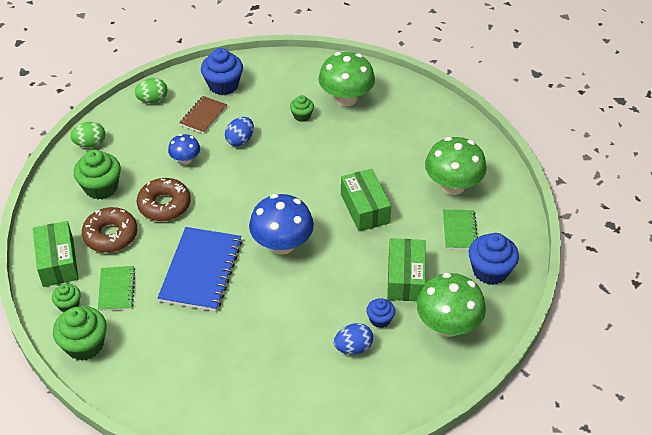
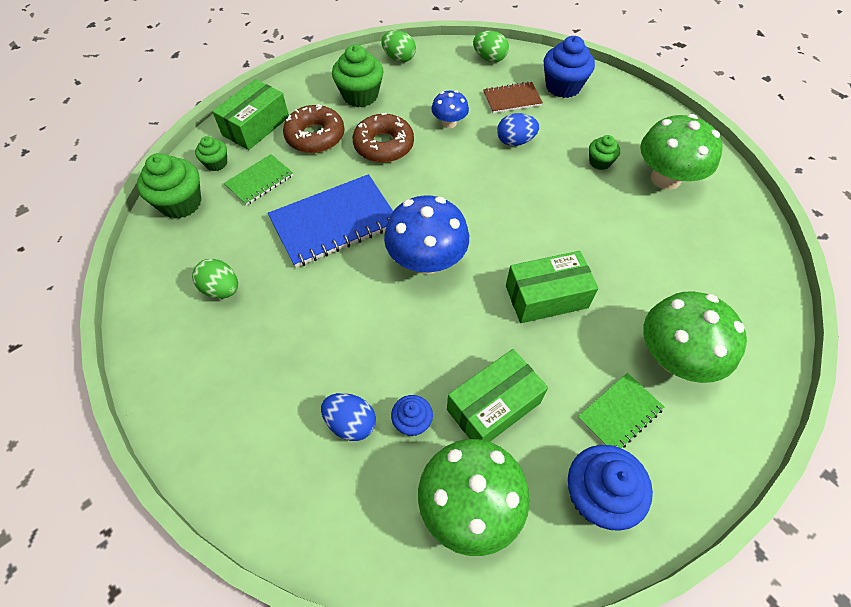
camera: 50 degrees right, 10 degrees up
green box [341,169,391,231] -> green box turned 45 degrees clockwise [506,251,599,323]
none -> green egg [192,259,238,299]

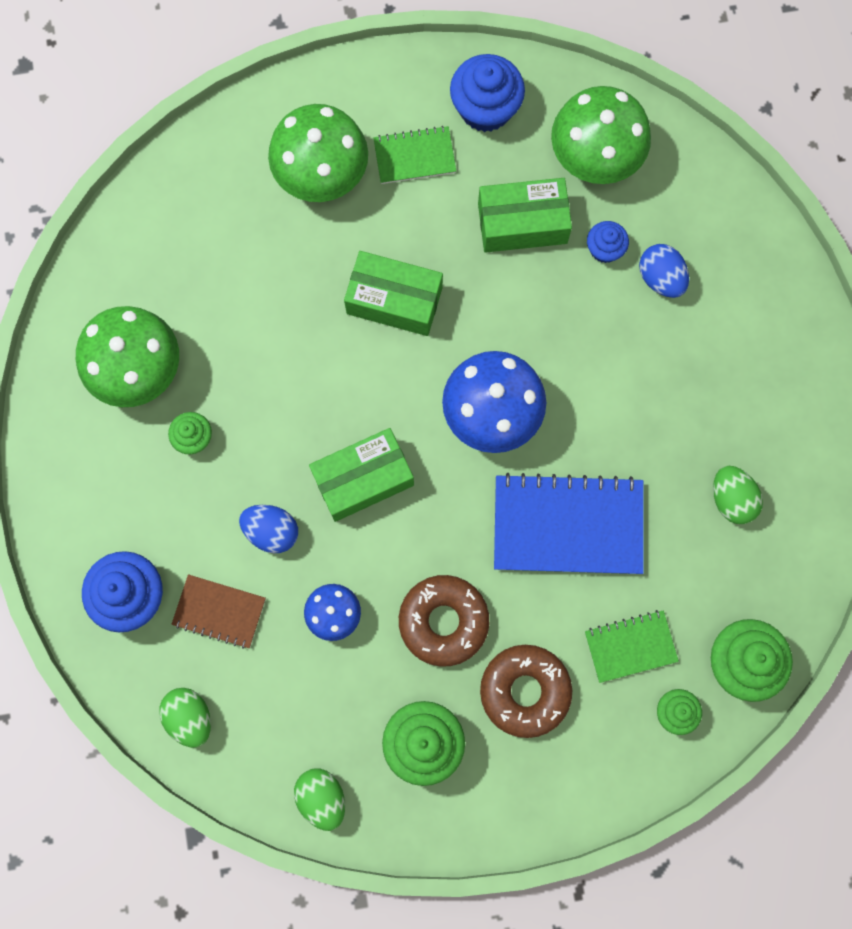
camera: 150 degrees left, 20 degrees up
green box [212,79,289,150] -> green box moved to [309,428,414,522]

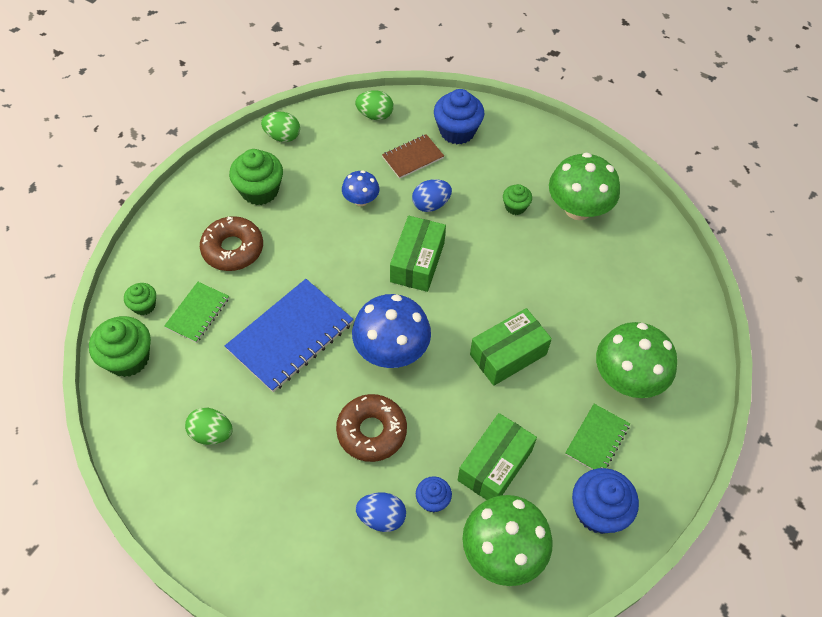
camera: 130 degrees right, 20 degrees down
brown donut [399,575,489,667] -> brown donut moved to [336,394,407,462]

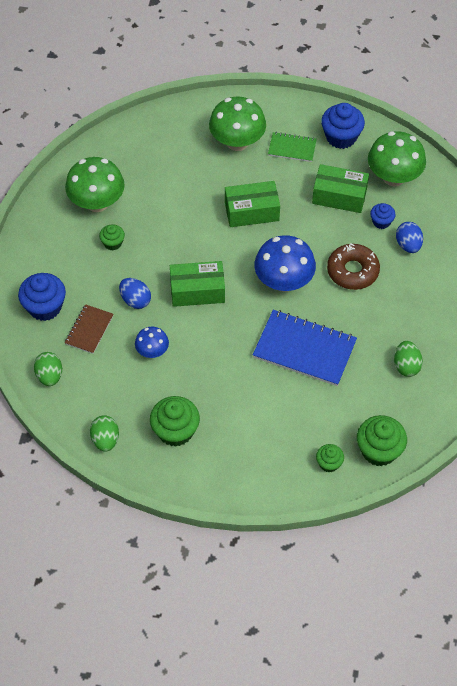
camera: 110 degrees left, 0 degrees up
green notebook [164,282,229,343] -> none
brown donut [200,216,263,271] -> none
brown notebook [382,134,444,179] -> brown notebook turned 75 degrees clockwise [65,304,113,354]
green box [470,308,552,386] -> green box turned 45 degrees counterclockwise [225,181,280,227]

